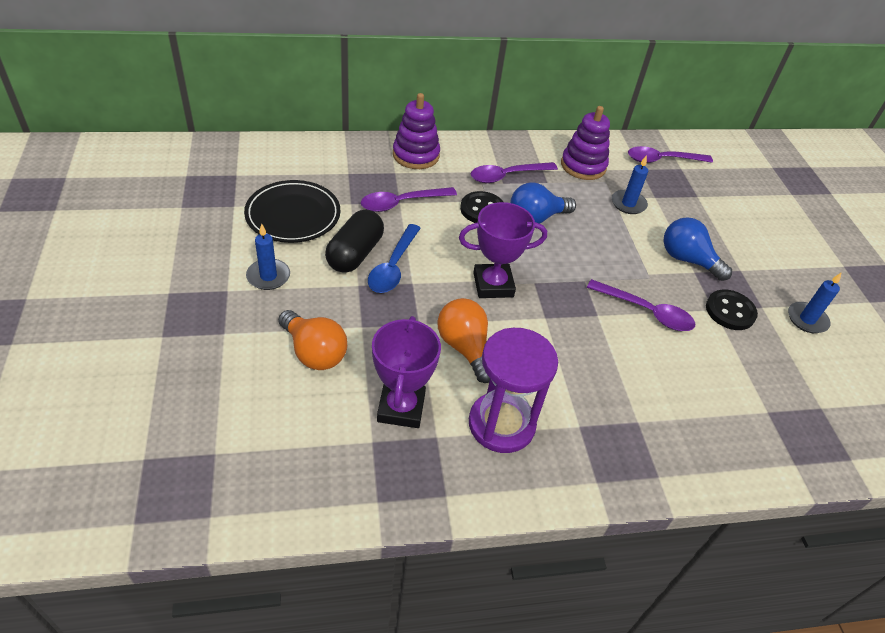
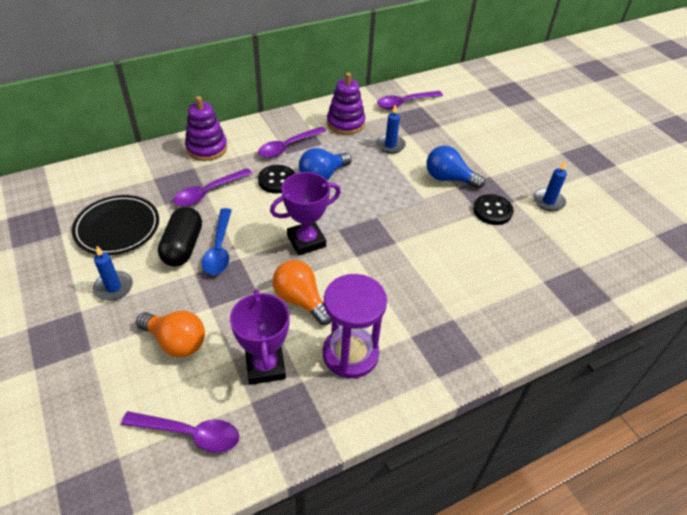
camera: 15 degrees left, 0 degrees up
purple spoon [587,279,695,331] -> purple spoon moved to [121,411,239,453]

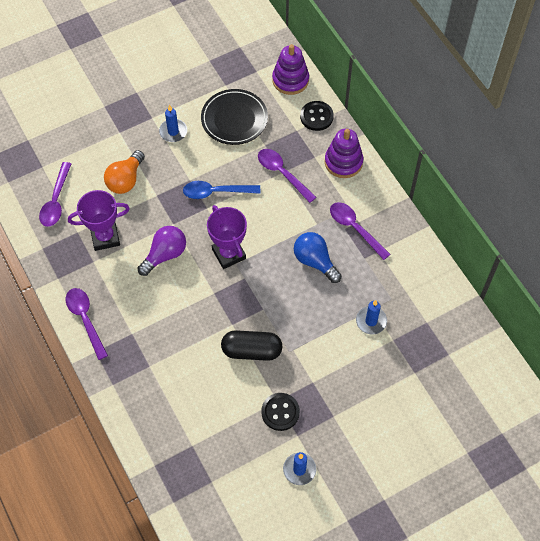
camera: 90 degrees right, 15 degrees up
black capsule [158,207,202,267] -> black capsule moved to [221,330,282,361]
black button [258,165,295,194] -> black button moved to [300,101,334,131]
orange light bulb [273,260,332,325] -> purple light bulb [138,226,186,276]
purple hourglass [323,274,387,378] -> none
purple stacking toy [327,73,365,135] -> purple stacking toy moved to [272,44,309,95]
purple spoon [377,91,443,109] -> purple spoon moved to [66,288,108,360]
blue light bulb [426,146,485,189] -> none

